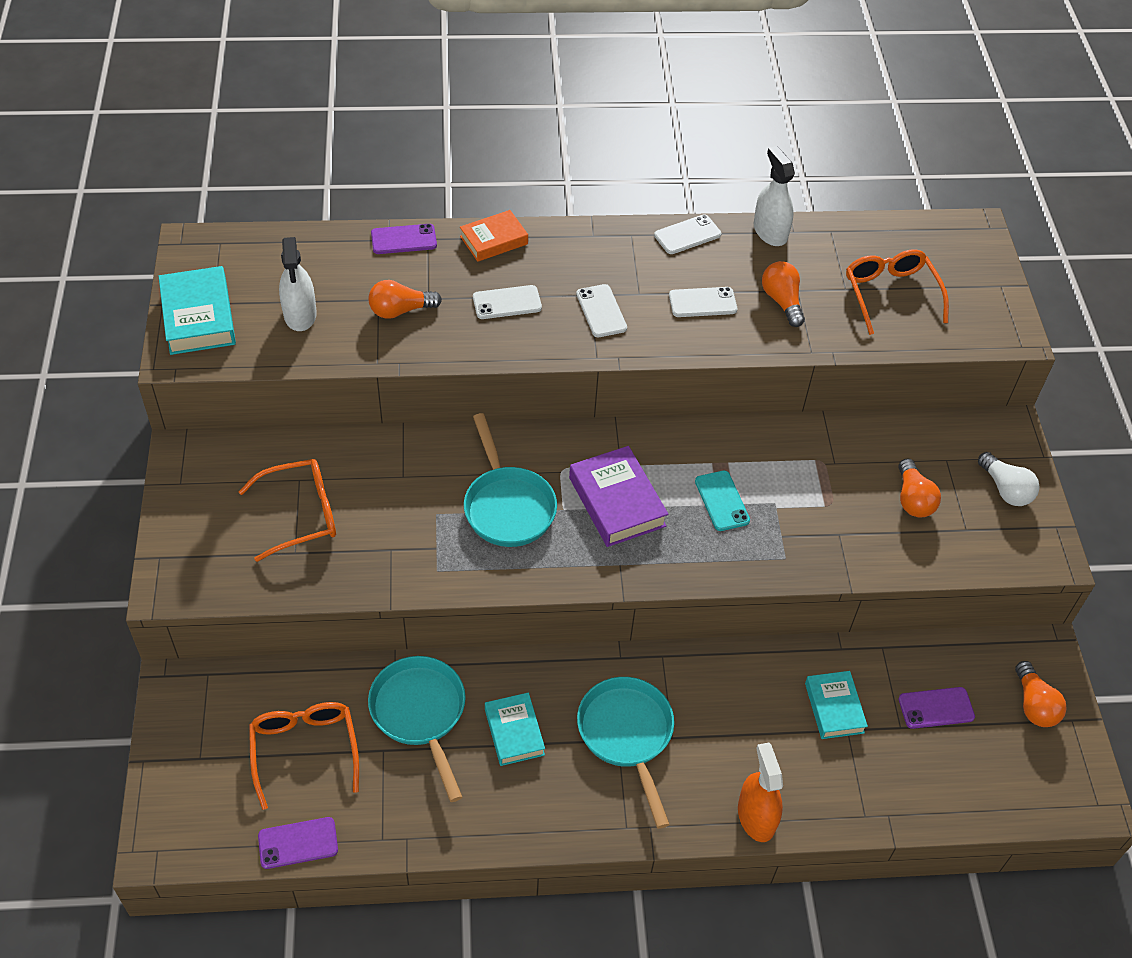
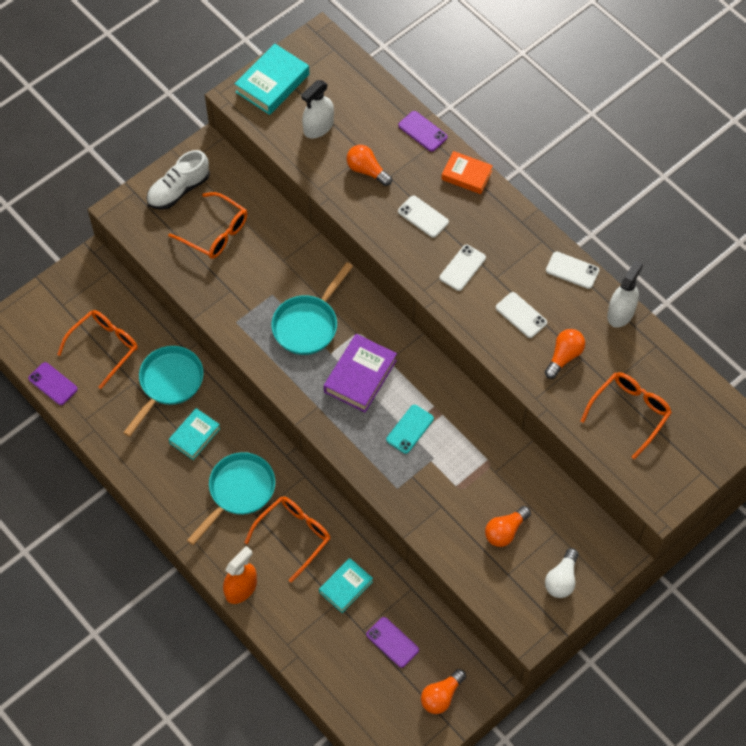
camera: 55 degrees right, 10 degrees up
none -> white shoe [146,150,210,210]
none -> orange glasses [244,497,330,583]

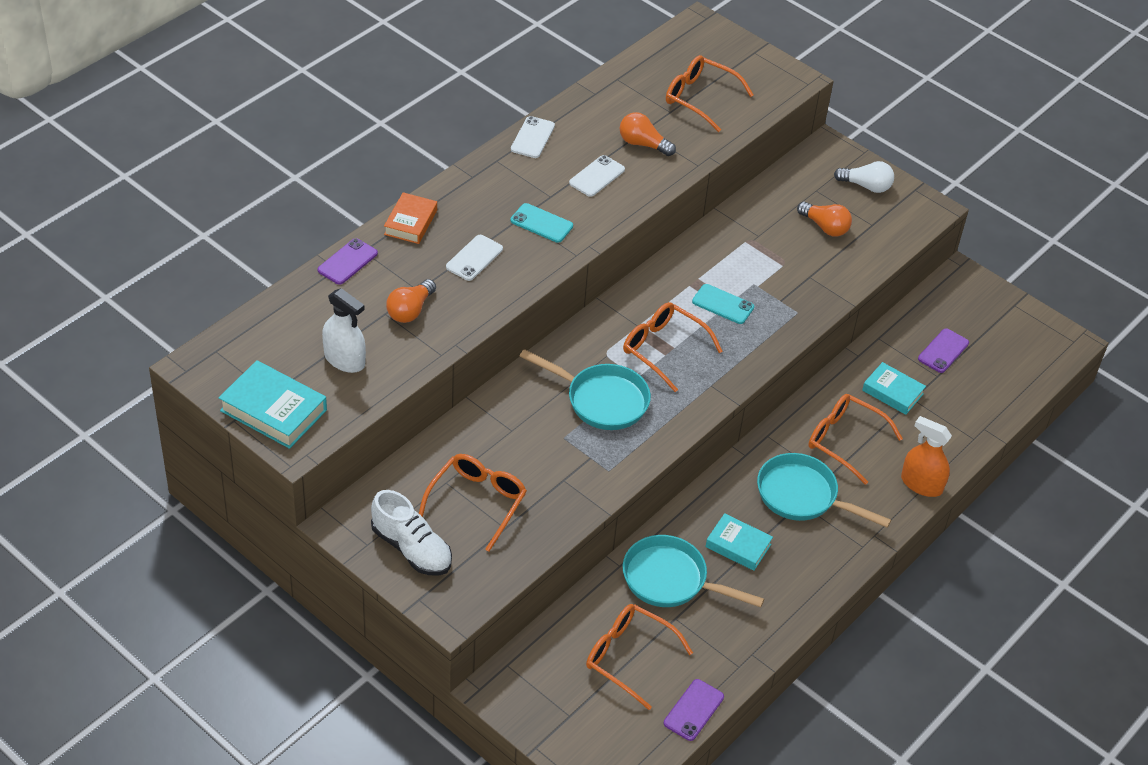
camera: 100 degrees left, 15 degrees down
purple book [324,334,397,412] -> orange glasses [623,302,723,392]
orange light bulb [421,669,466,714] -> none
white phone [439,245,486,291] -> turquoise phone [511,203,573,243]
white spray bottle [607,260,643,328] -> none

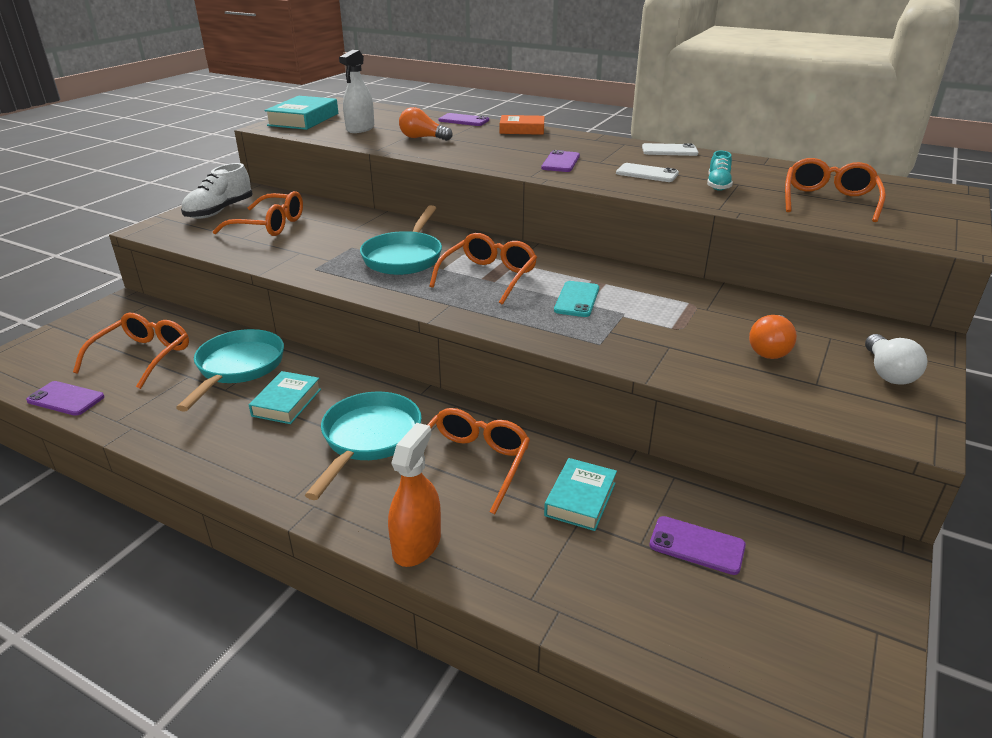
camera: 80 degrees right, 15 degrees down
white phone [446,235,503,281] -> none
turquoise phone [511,203,573,243] -> purple phone [541,150,580,172]
orange light bulb [620,112,676,156] -> turquoise shoe [707,151,733,191]

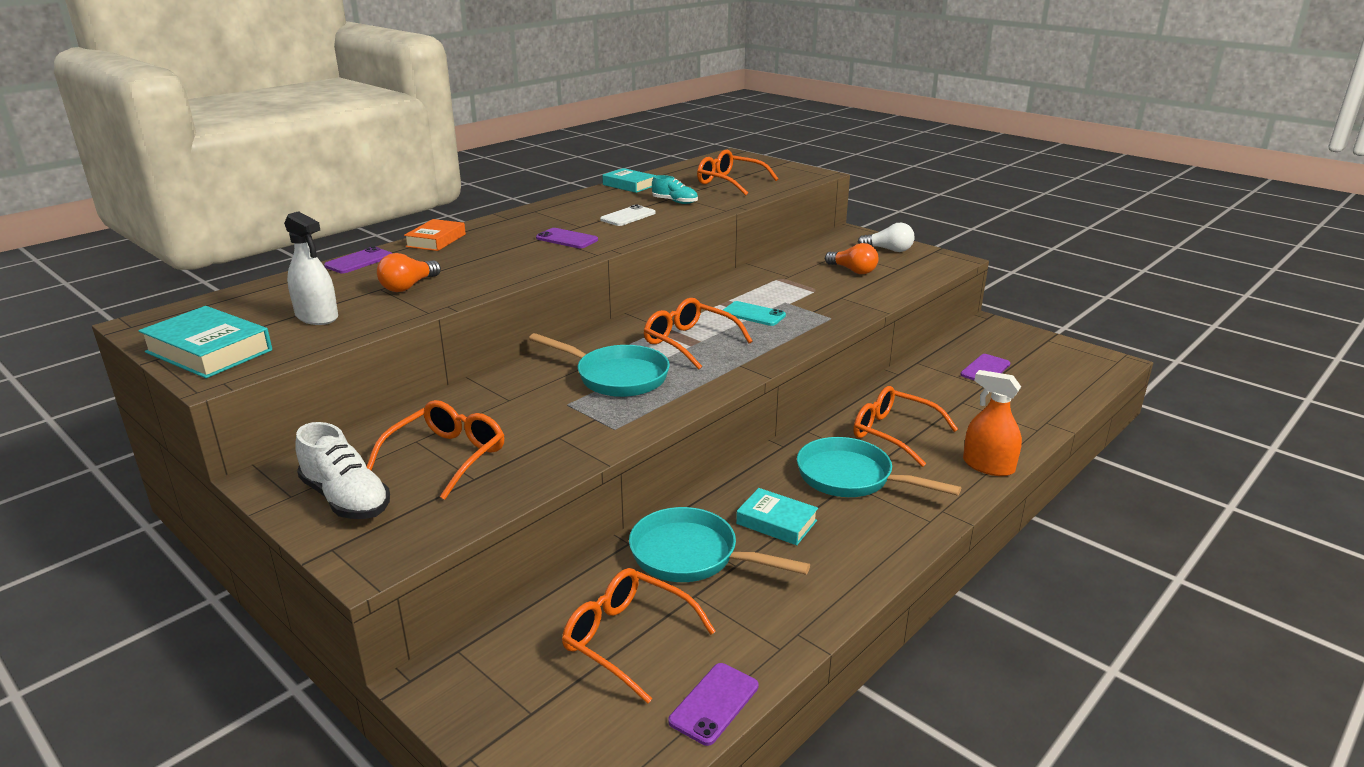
camera: 75 degrees left, 5 degrees down
turquoise book [544,458,617,531] -> turquoise book moved to [602,168,656,193]
white phone [642,143,698,156] -> none

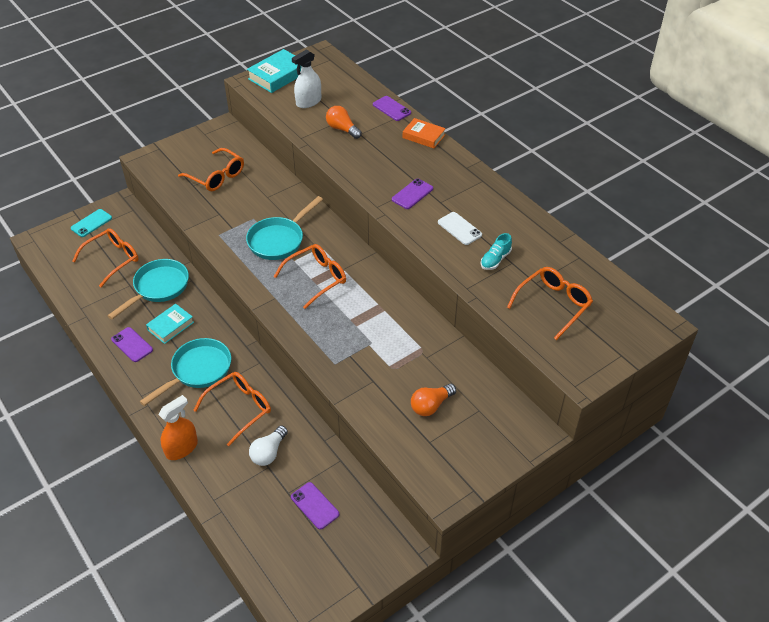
camera: 100 degrees right, 20 degrees up
white shoe [295,422,390,519] -> none
turquoise book [602,168,656,193] -> none
purple phone [668,663,759,746] -> purple phone moved to [111,327,153,362]
turquoise phone [723,301,786,326] -> turquoise phone moved to [71,209,112,237]
white light bulb [858,223,914,252] -> white light bulb moved to [249,426,288,466]

